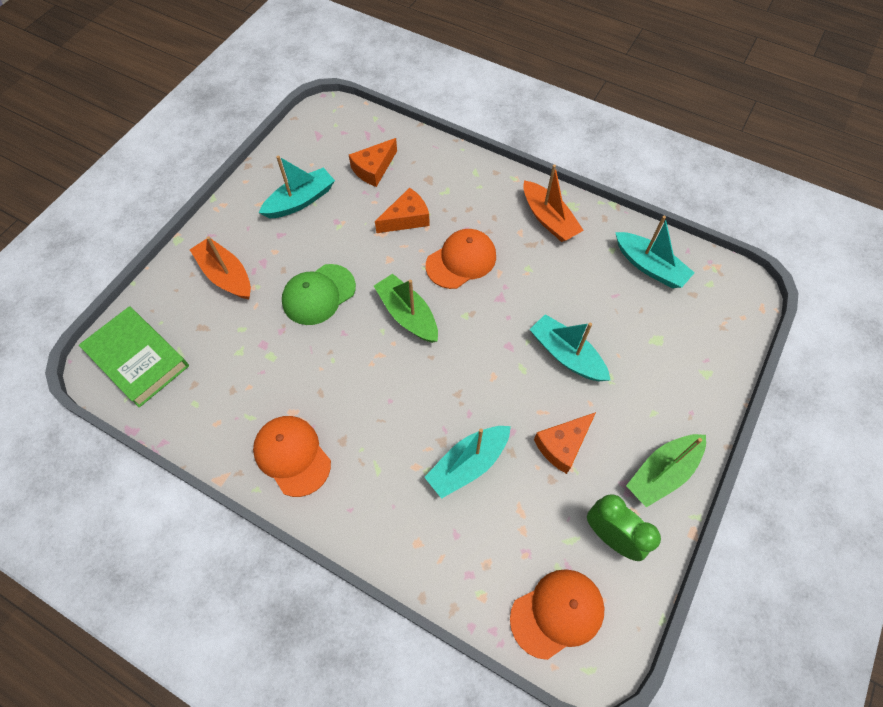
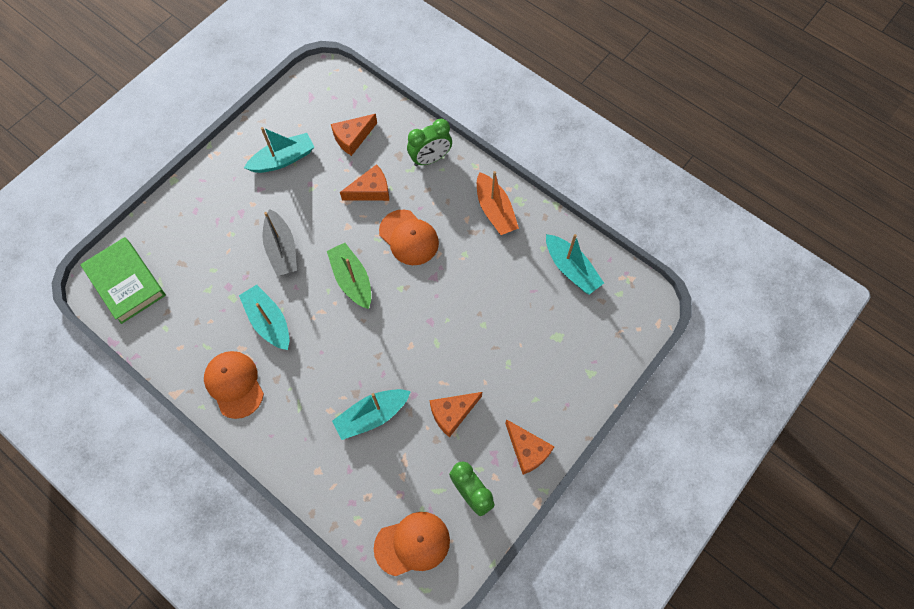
camera: 10 degrees right, 5 degrees up
orange boat [190,236,251,299] -> none
green cap [282,264,356,325] -> grey boat [263,209,297,276]
orange cap [426,229,496,289] -> orange cap turned 75 degrees clockwise [379,210,439,265]
turquoise boat [529,314,610,381] -> turquoise boat moved to [239,285,289,350]
green boat [626,434,706,507] -> orange cheese [505,419,554,475]
none -> green clock [407,119,452,166]

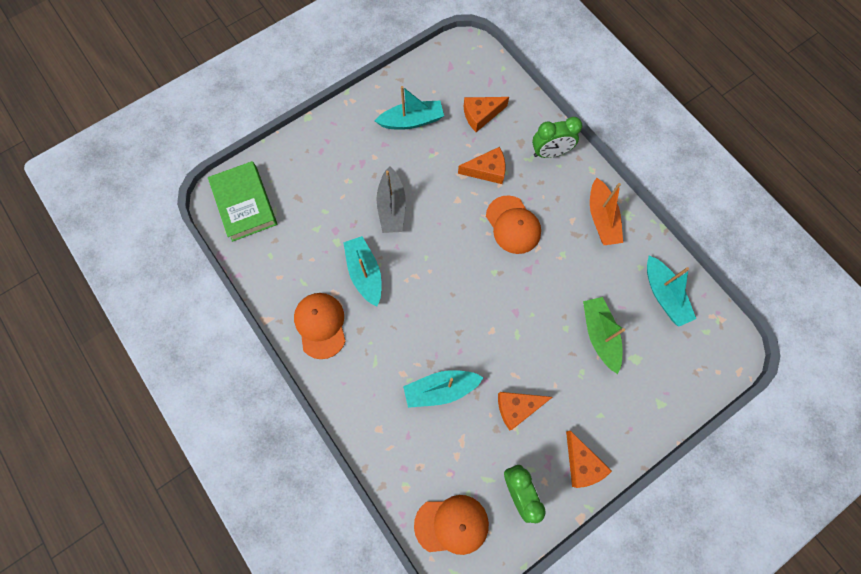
camera: 15 degrees right, 5 degrees up
green boat [327,243,371,309] -> green boat moved to [583,297,625,374]

